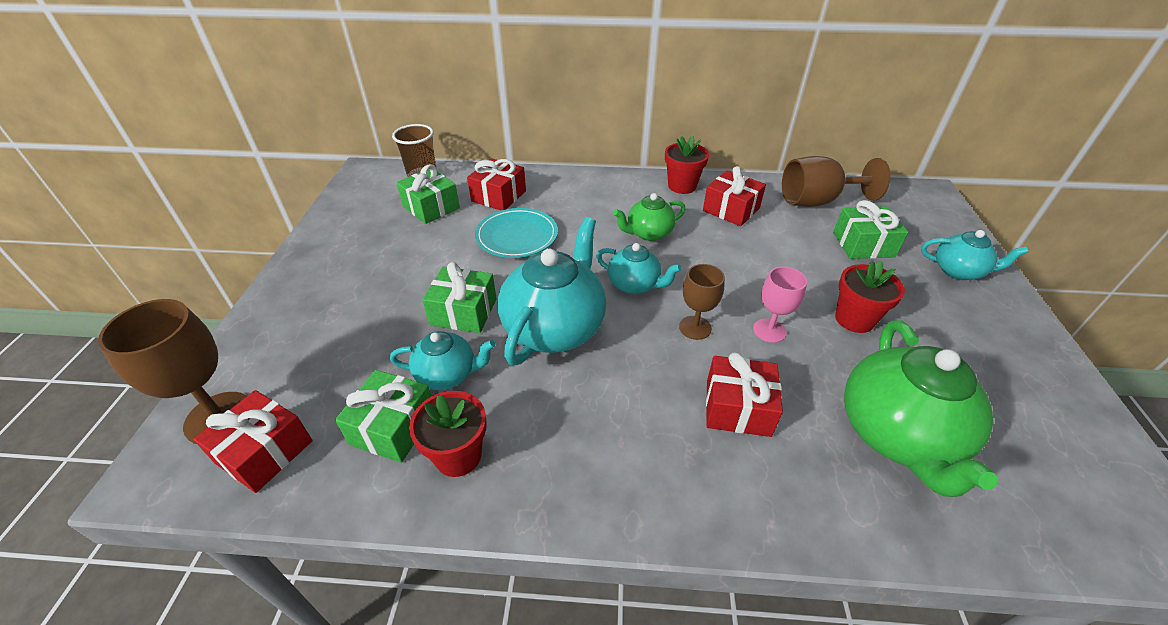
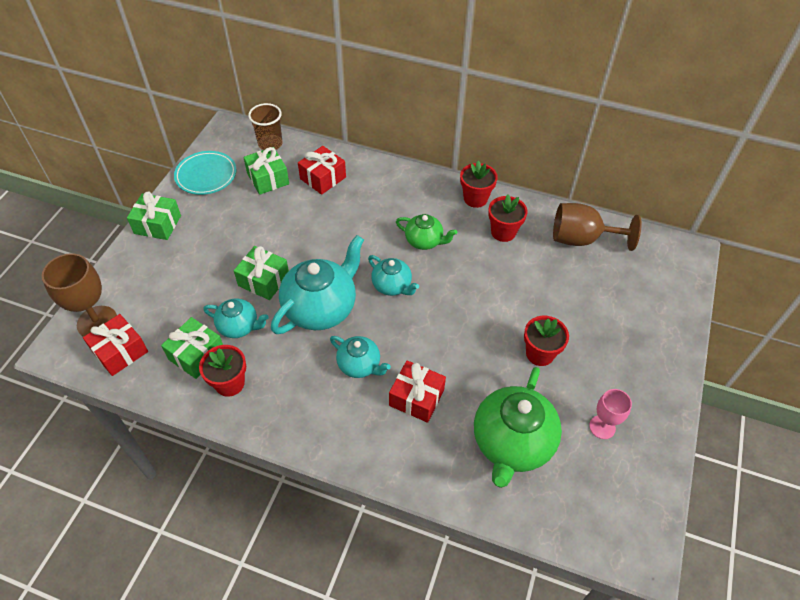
camera: 15 degrees right, 10 degrees up
turquoise plate [475,208,558,258] -> turquoise plate moved to [174,151,237,195]
green teapot [614,193,686,241] -> green teapot turned 150 degrees counterclockwise [396,214,457,250]
brown goblet [679,264,725,340] -> none
red gift [703,166,766,226] -> red flower pot [488,194,528,242]
pink goblet [753,267,807,343] -> pink goblet moved to [589,389,632,439]
green gift [833,200,908,259] -> green gift moved to [127,191,181,240]
turquoise teapot [921,230,1028,280] -> turquoise teapot moved to [330,336,391,378]

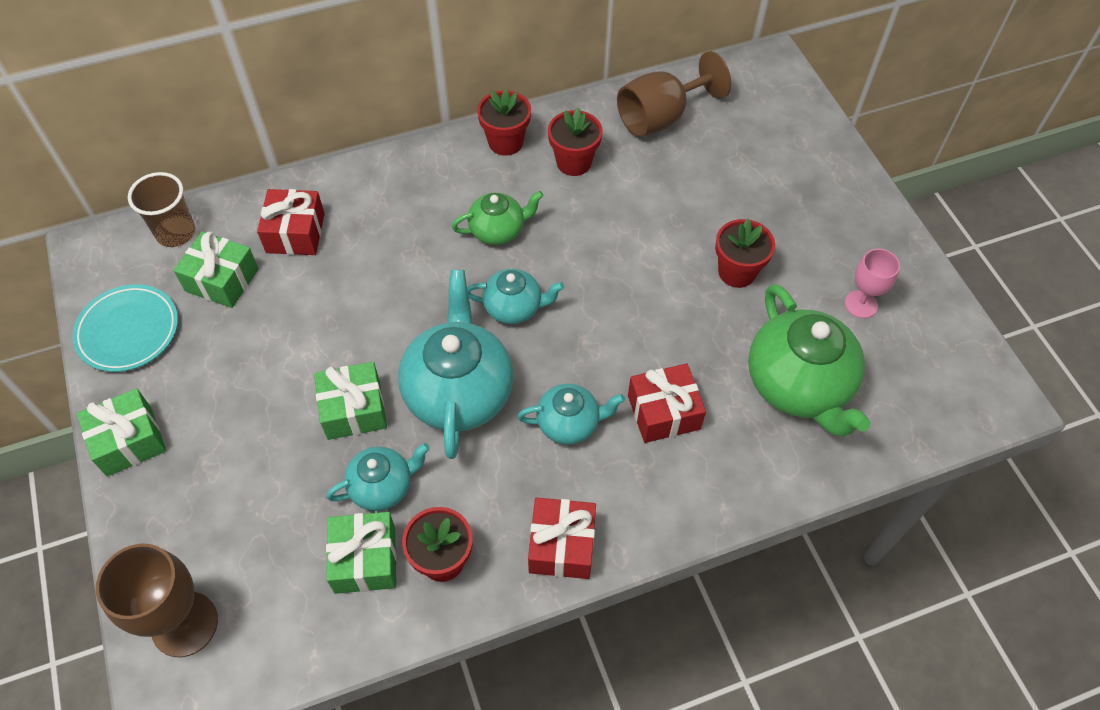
camera: 40 degrees left, 5 degrees up
red gift [83,314,148,376] -> red gift moved to [528,498,596,579]

